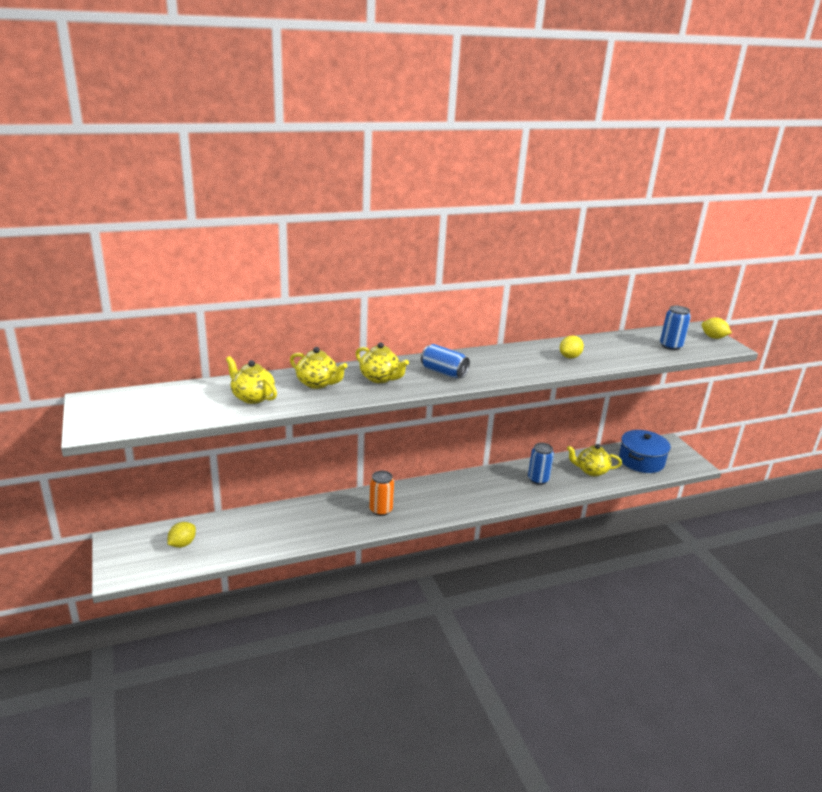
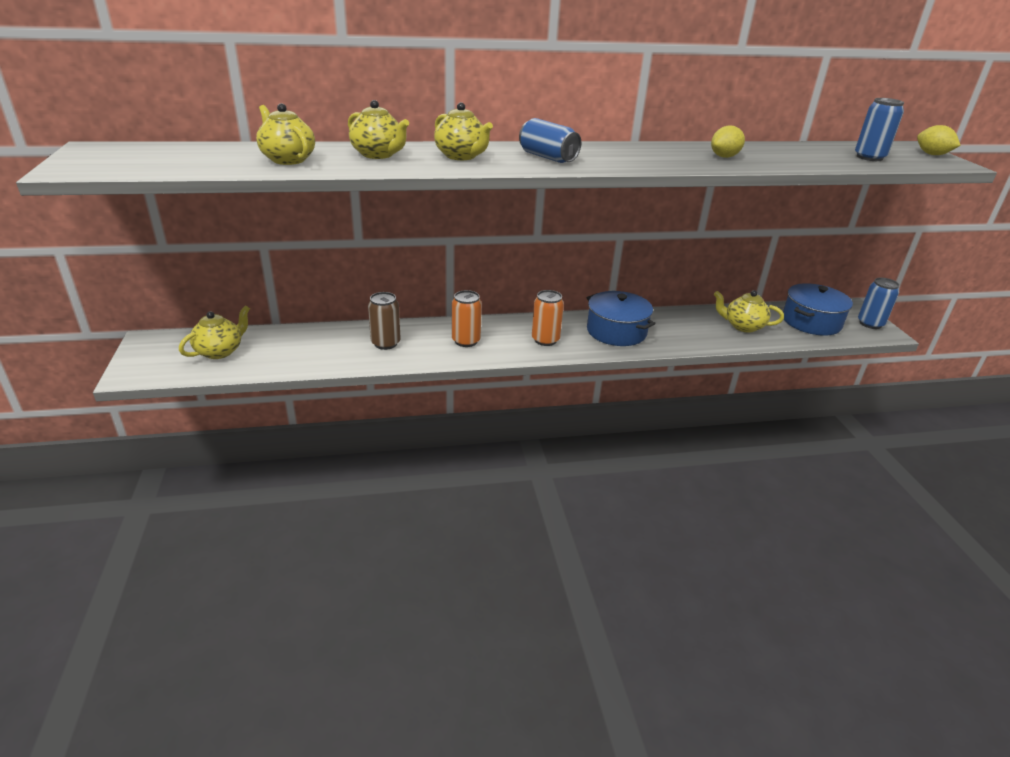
camera: 10 degrees right, 5 degrees up
yellow lemon [167,522,196,548] -> yellow teapot [179,305,250,359]
blue can [528,443,554,485] -> blue can moved to [858,278,900,329]
none -> brown can [368,292,401,350]
none -> orange can [532,290,564,346]
none -> blue pot [587,291,656,346]

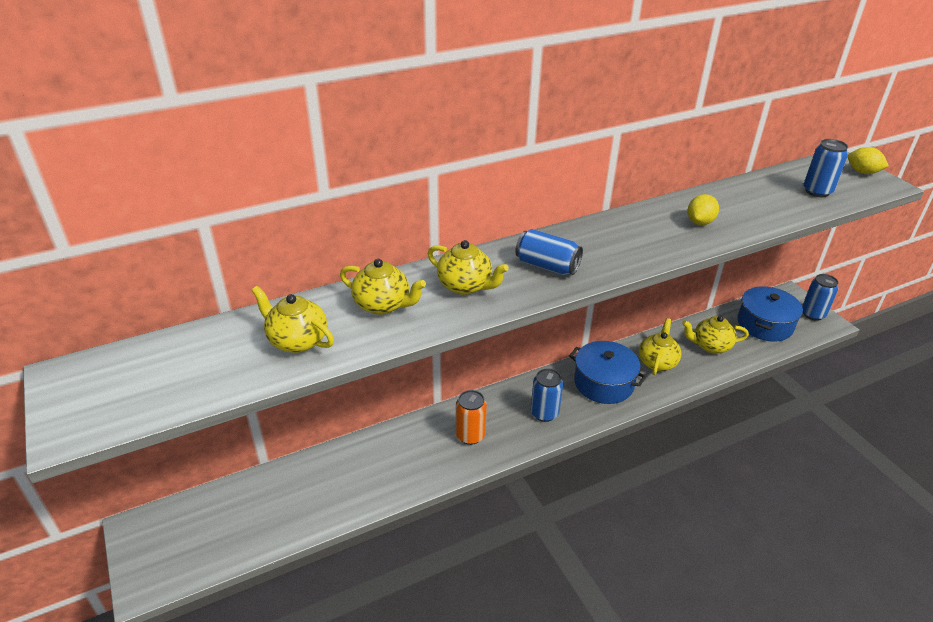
camera: 15 degrees left, 5 degrees up
yellow teapot [179,305,250,359] -> yellow teapot moved to [639,318,681,375]
brown can [368,292,401,350] -> none
orange can [532,290,564,346] -> blue can [531,368,563,422]

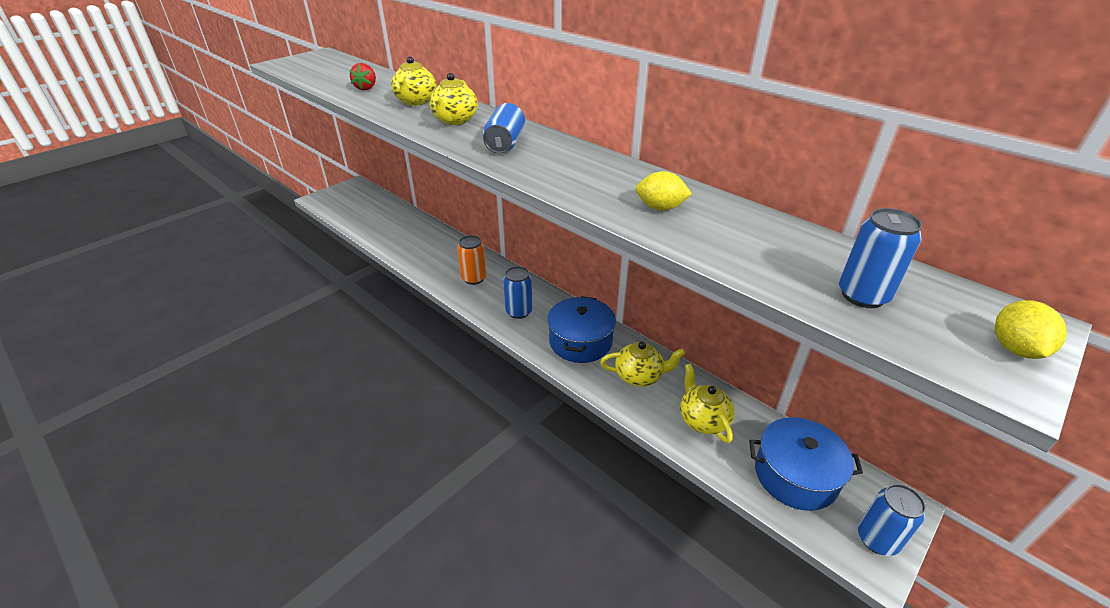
camera: 70 degrees right, 0 degrees up
yellow teapot [251,286,334,353] -> red strawberry [350,63,376,91]

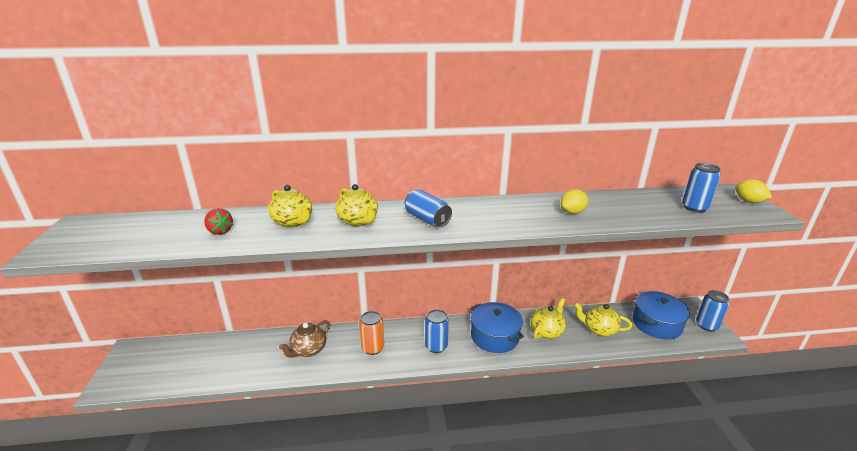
camera: 50 degrees left, 10 degrees down
none -> brown teapot [279,320,330,357]

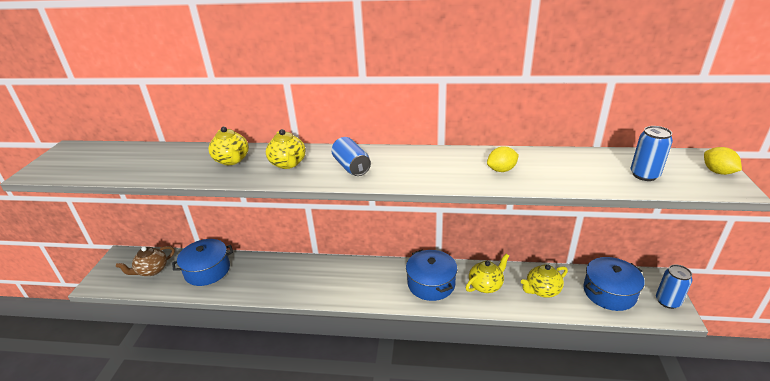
camera: 15 degrees right, 5 degrees up
red strawberry [204,208,233,235] -> none
brown teapot [279,320,330,357] -> brown teapot moved to [116,246,175,276]
orange can [359,311,384,355] -> none
blue can [425,309,449,353] -> none
yellow teapot [574,302,632,337] -> yellow teapot turned 60 degrees counterclockwise [521,265,568,298]
none -> blue pot [172,239,233,286]

